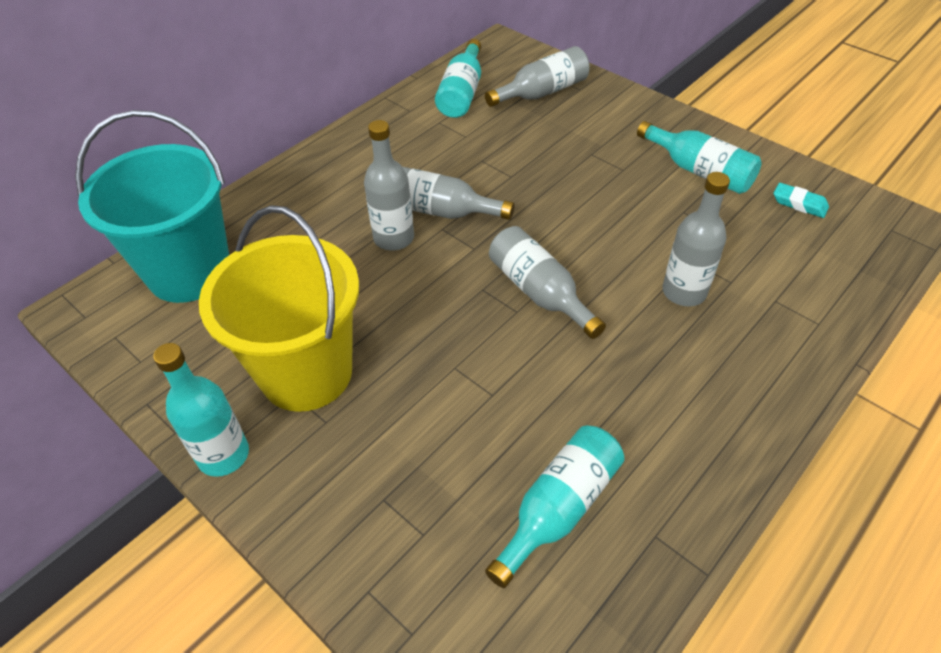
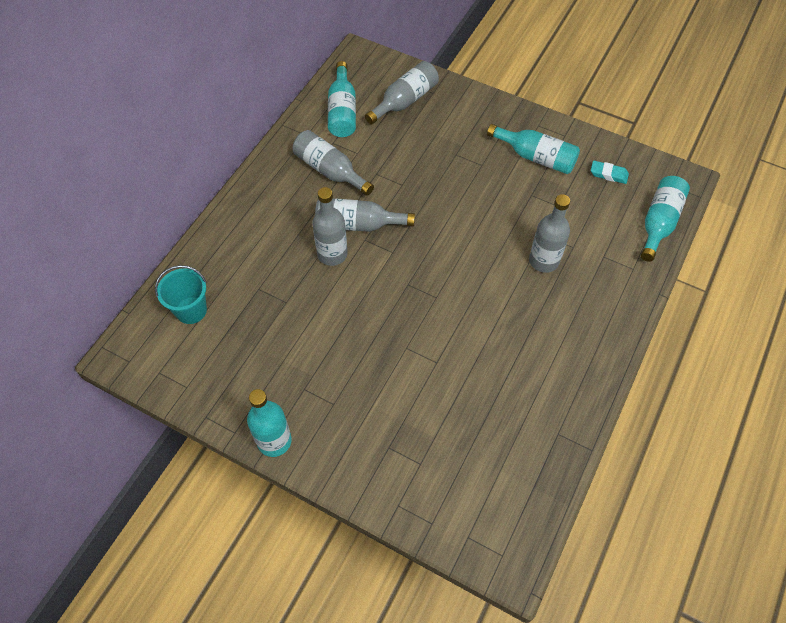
camera: 15 degrees left, 10 degrees up
turquoise bucket [75,110,229,303] -> turquoise bucket [155,265,207,324], size x0.51
yellow bucket [199,205,359,412] -> none
turquoise bottle [485,426,624,588] -> turquoise bottle moved to [641,176,690,262]
grey bottle [489,226,606,339] -> grey bottle moved to [293,130,374,196]

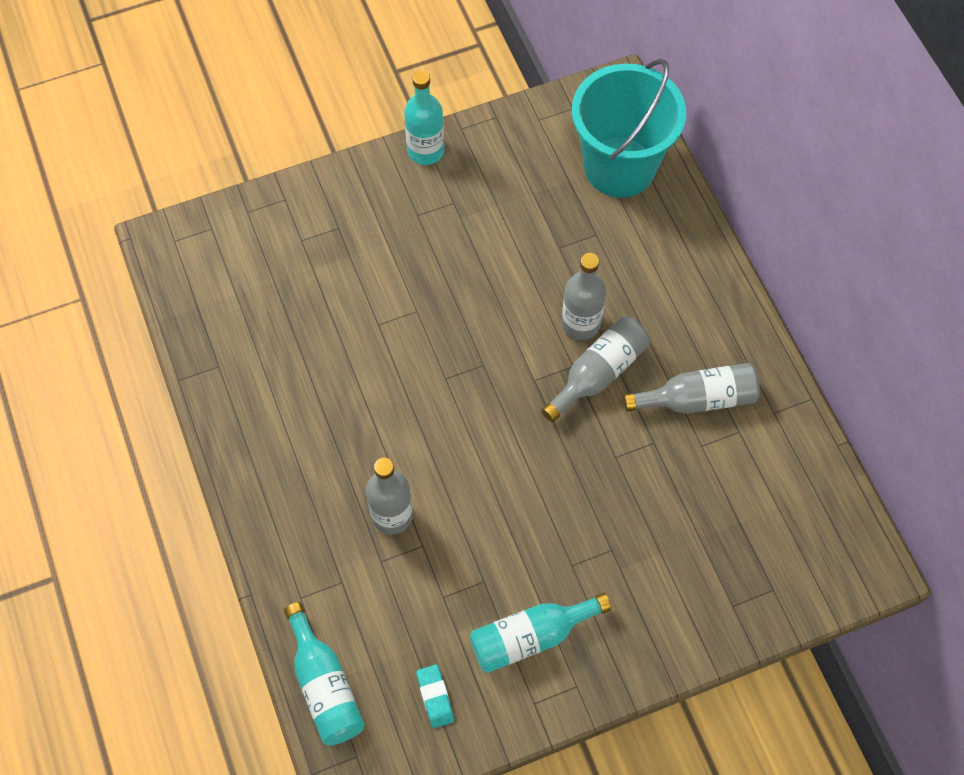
camera: 130 degrees right, 5 degrees up
turquoise bucket [155,265,207,324] -> turquoise bucket [572,59,686,198], size x1.96
turquoise bottle [328,61,356,137] -> none
grey bottle [365,61,439,124] -> none
turquoise eraser [591,161,629,184] -> turquoise eraser turned 75 degrees counterclockwise [416,664,454,728]

